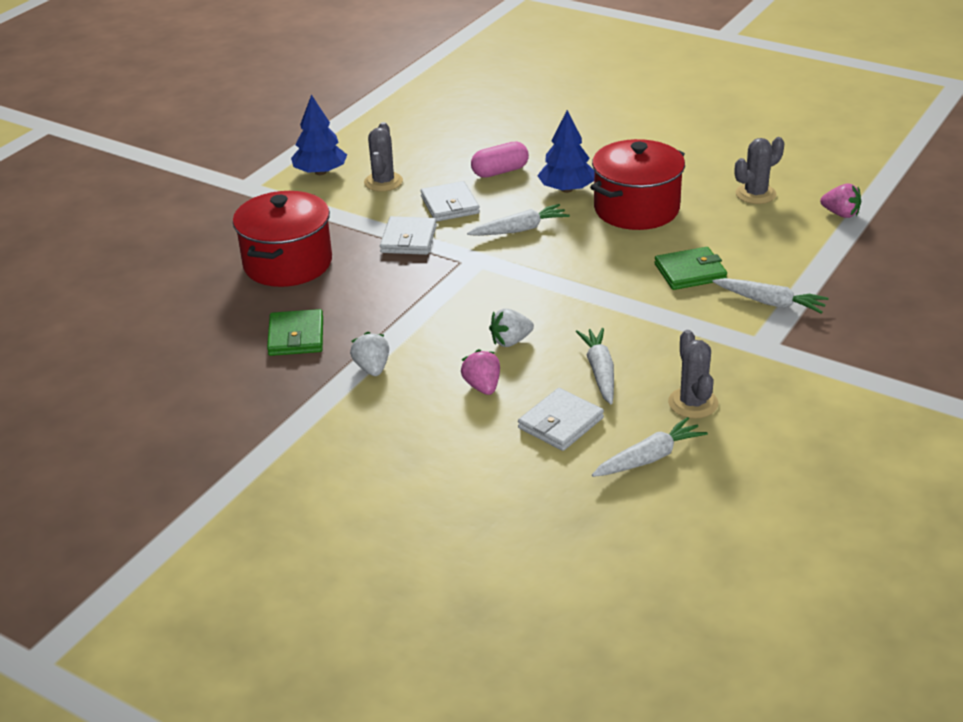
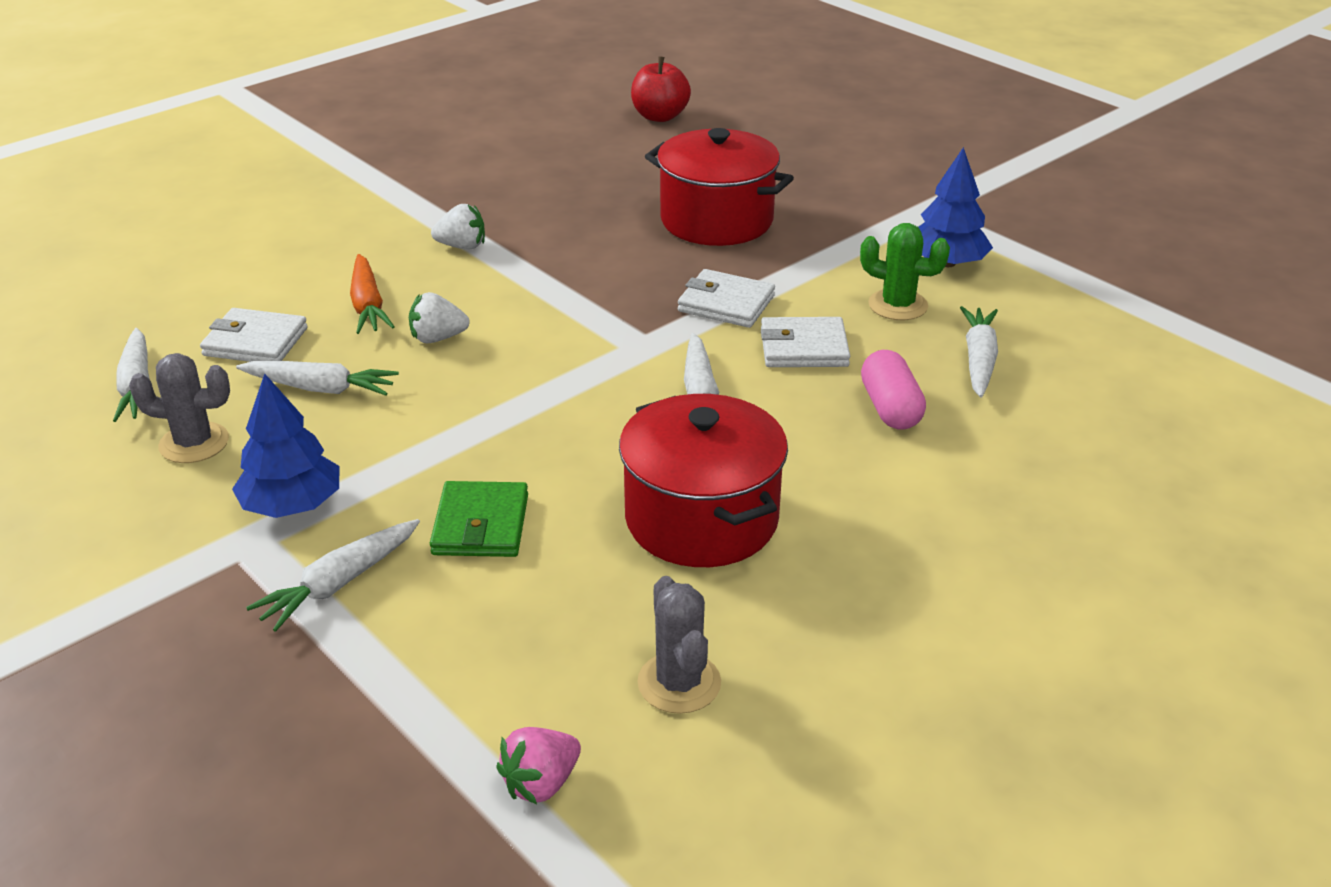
camera: 105 degrees right, 0 degrees up
green wallet [267,309,323,356] -> none
grey cactus [364,122,403,192] -> green cactus [860,223,950,320]
pink strawberry [461,349,500,395] -> orange carrot [350,254,395,334]
white strawberry [489,308,534,347] -> white strawberry turned 90 degrees counterclockwise [409,292,470,343]
white wallet [518,388,604,451] -> white wallet turned 45 degrees counterclockwise [200,308,308,362]
blue tree [537,110,594,193] -> blue tree moved to [232,374,339,518]
none -> red apple [631,56,691,122]
none -> white carrot [960,306,998,398]

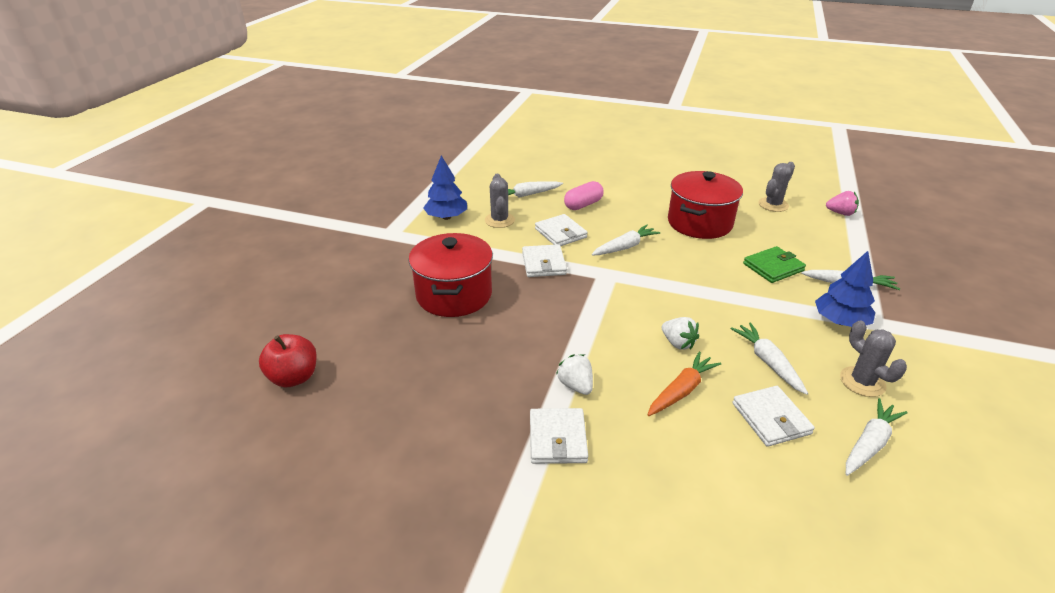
camera: 120 degrees left, 0 degrees up
green cactus [860,223,950,320] -> grey cactus [485,174,515,228]
none -> white wallet [530,408,588,464]

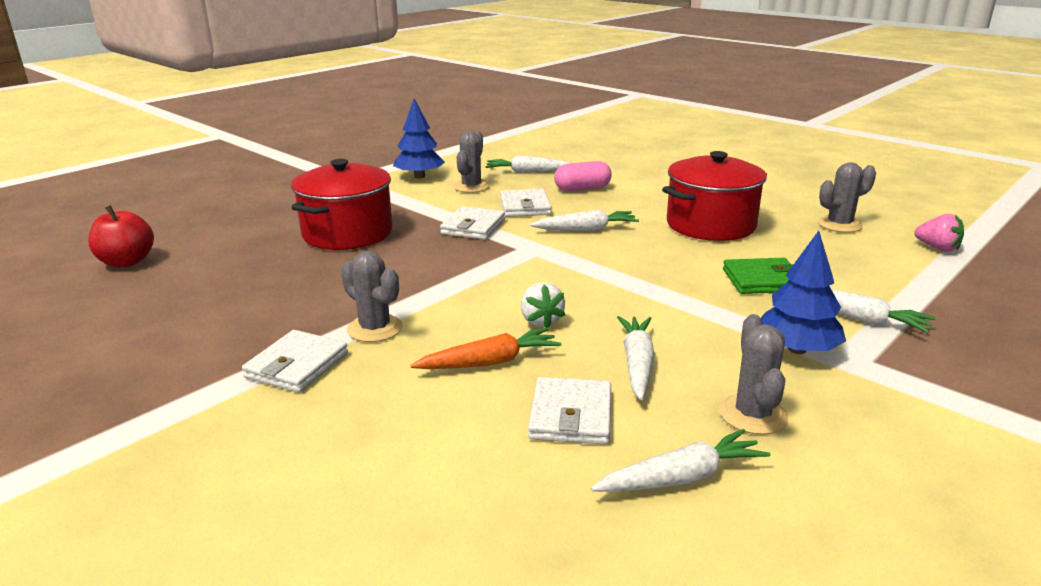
camera: 25 degrees right, 10 degrees down
white strawberry [556,354,593,395] -> grey cactus [341,251,402,342]

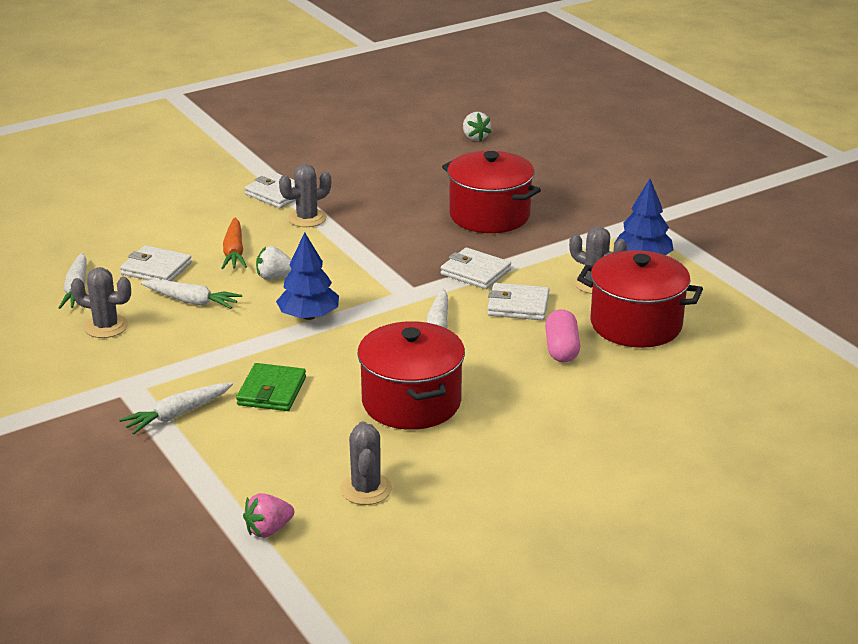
camera: 105 degrees right, 5 degrees up
red apple [88,205,154,267] -> white strawberry [463,112,491,141]
white carrot [485,156,570,173] -> red pot [577,250,703,348]
blue tree [760,231,846,354] -> blue tree moved to [276,232,339,320]

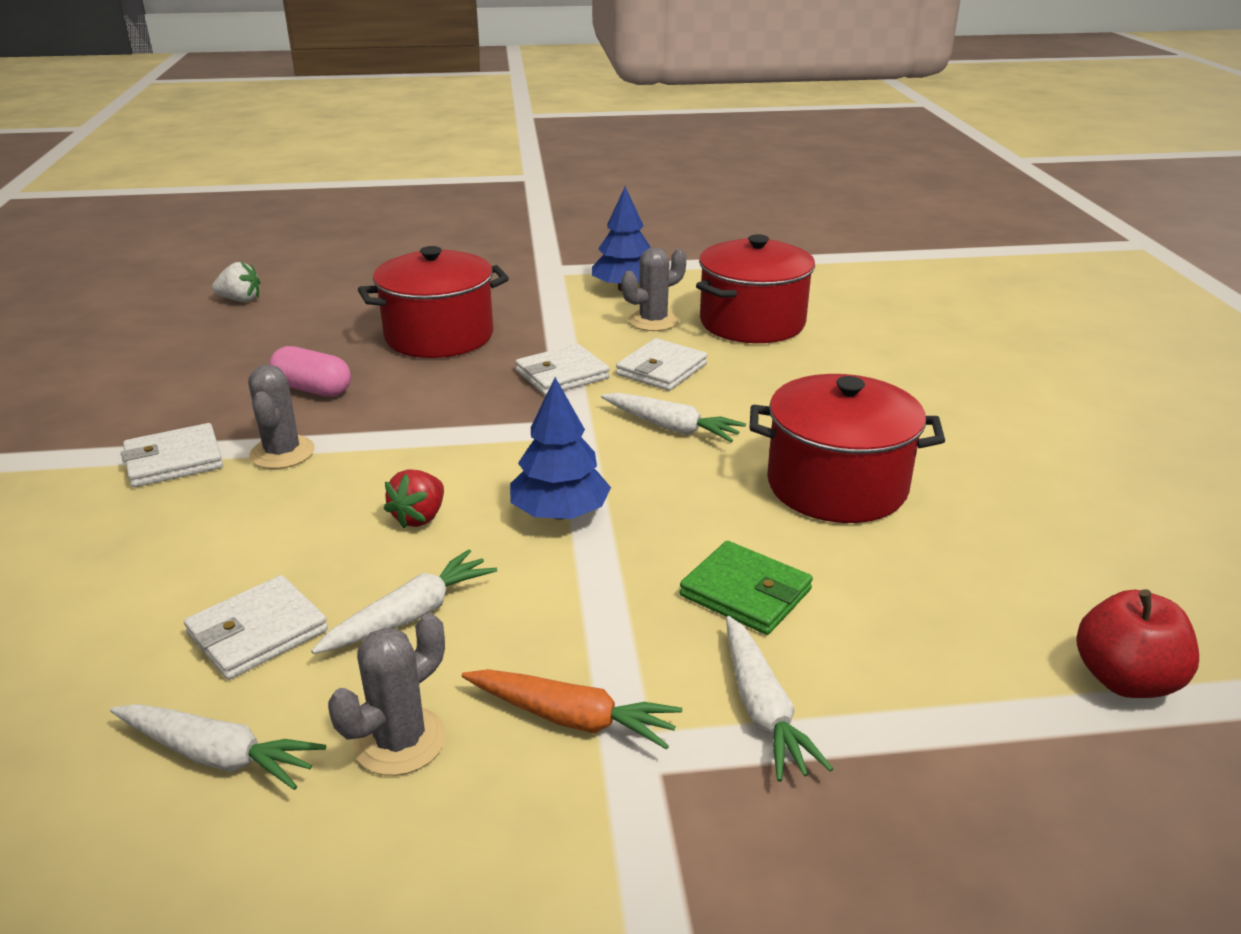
camera: 65 degrees left, 0 degrees up
orange carrot [221,218,247,269] -> orange carrot moved to [462,669,682,750]
pink strawberry [243,493,294,538] -> red apple [1076,589,1199,698]
white strawberry [256,246,292,280] -> red strawberry [384,469,444,529]
grey cactus [340,421,392,505] -> none
pink capsule [545,309,580,362] -> pink capsule moved to [269,346,351,397]

